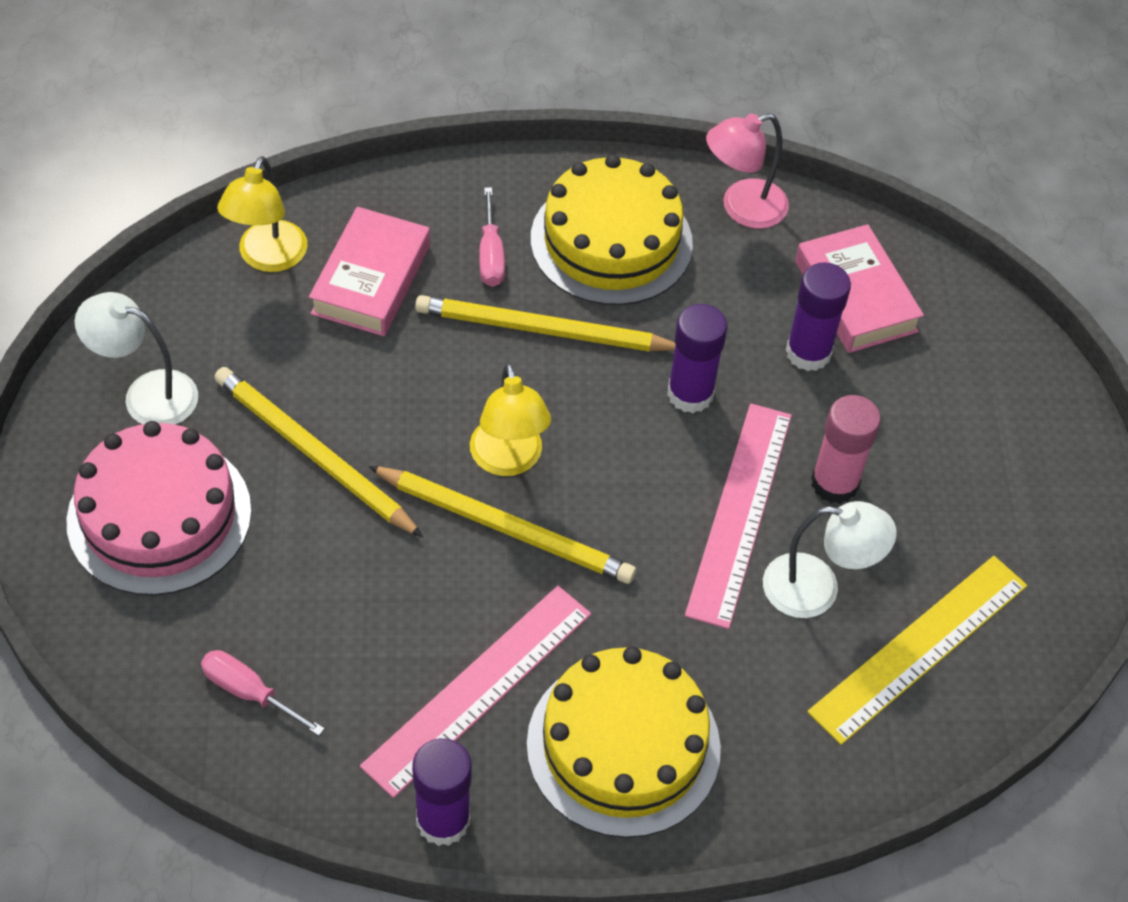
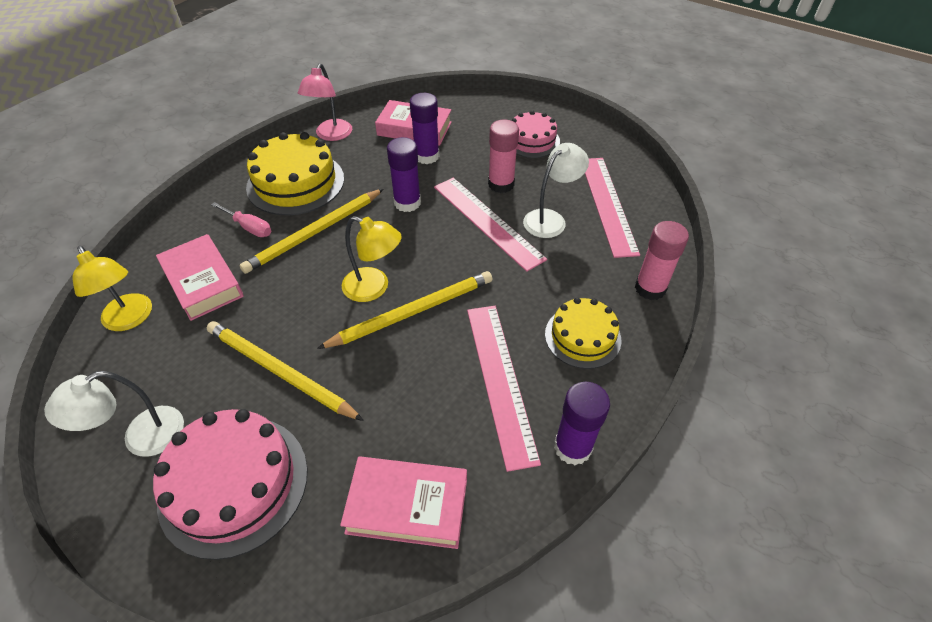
camera: 50 degrees left, 5 degrees down
pink screwdriver [201,650,325,736] -> pink book [340,456,467,549]
yellow pencil [214,367,423,537] -> yellow pencil turned 45 degrees clockwise [206,321,364,421]
yellow cake [527,646,721,838] -> yellow cake [545,298,621,369], size x0.63
yellow ruler [807,556,1027,745] -> pink ruler [585,158,640,258]
none -> pink cake [511,110,560,158]
none -> pink glue stick [635,221,689,300]

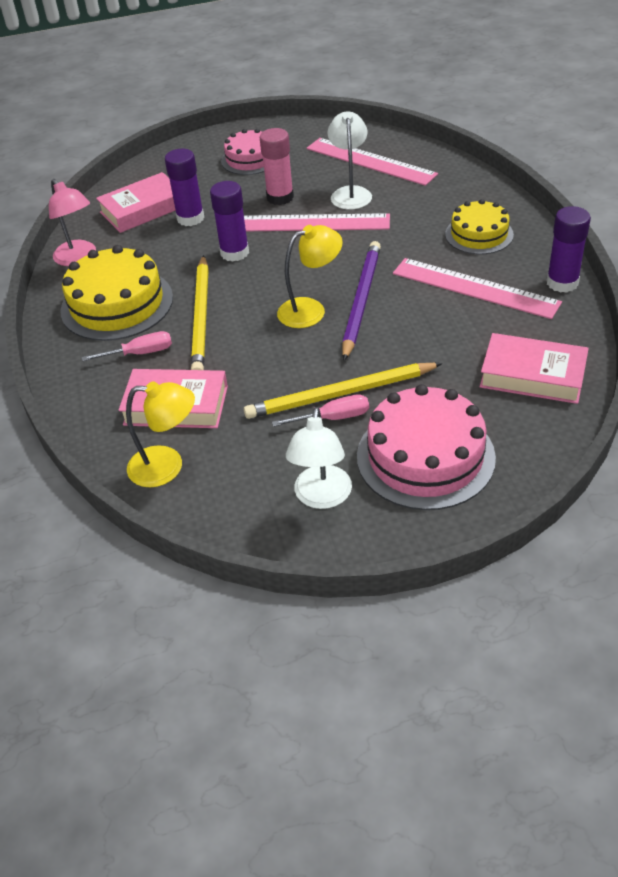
camera: 45 degrees left, 5 degrees down
yellow pencil [317,271,493,349] -> purple pencil [342,241,381,361]
pink book [340,456,467,549] -> pink book turned 60 degrees clockwise [480,333,589,404]
pink glue stick [635,221,689,300] -> none
none -> pink screwdriver [272,395,369,427]

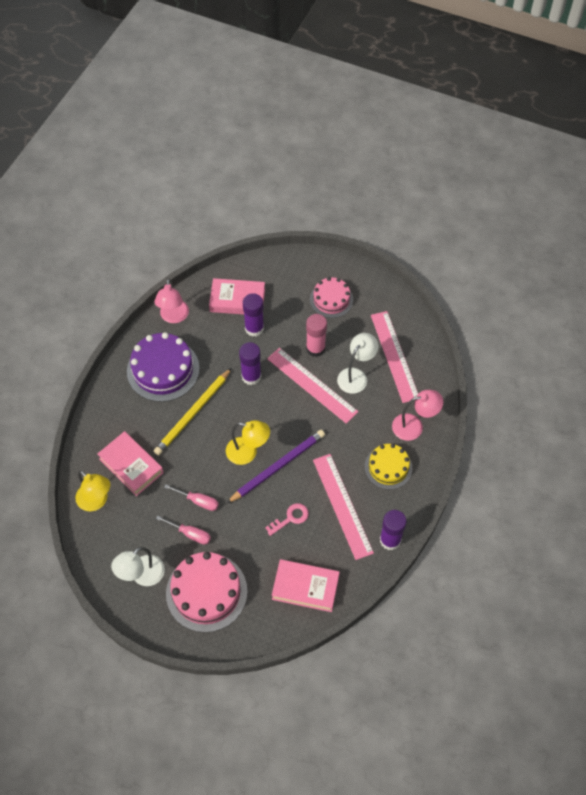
camera: 35 degrees right, 15 degrees up
yellow cake [60,245,173,341] -> purple cake [127,332,200,402]
pink screwdriver [82,331,172,361] -> pink screwdriver moved to [164,484,219,511]
yellow pencil [244,363,443,419] -> none
pink book [480,333,589,404] -> pink book turned 45 degrees counterclockwise [272,559,340,612]
none -> pink key [265,503,309,536]
none -> pink lamp [392,390,443,441]

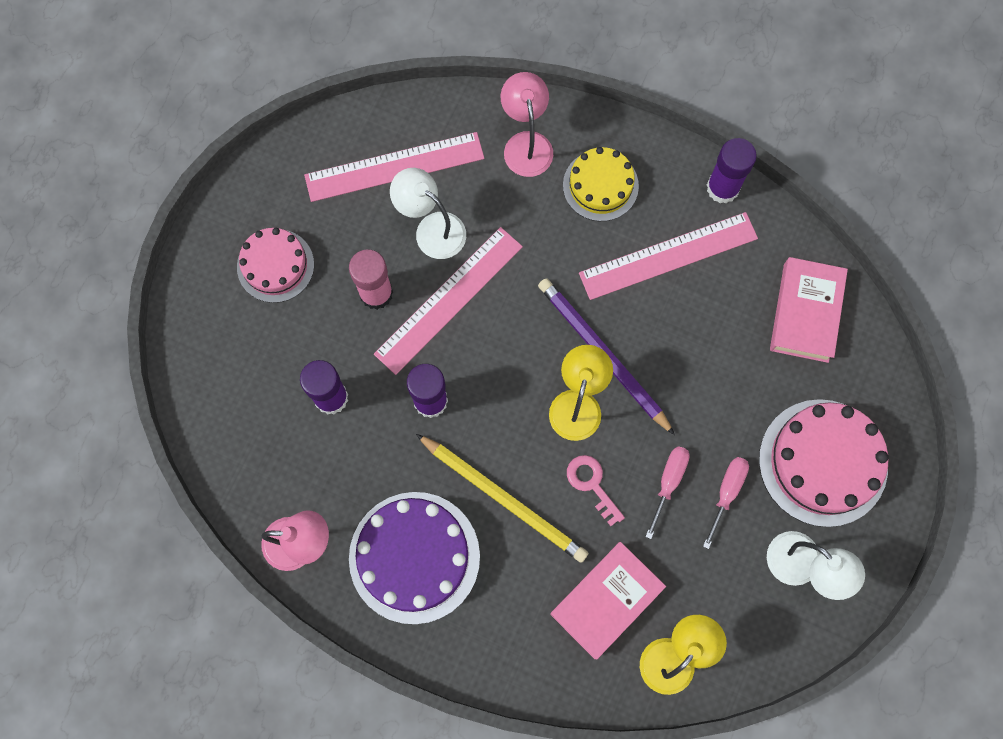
camera: 90 degrees left, 15 degrees up
pink book [209,278,265,315] -> none
pink key [265,503,309,536] -> pink key moved to [567,455,625,526]

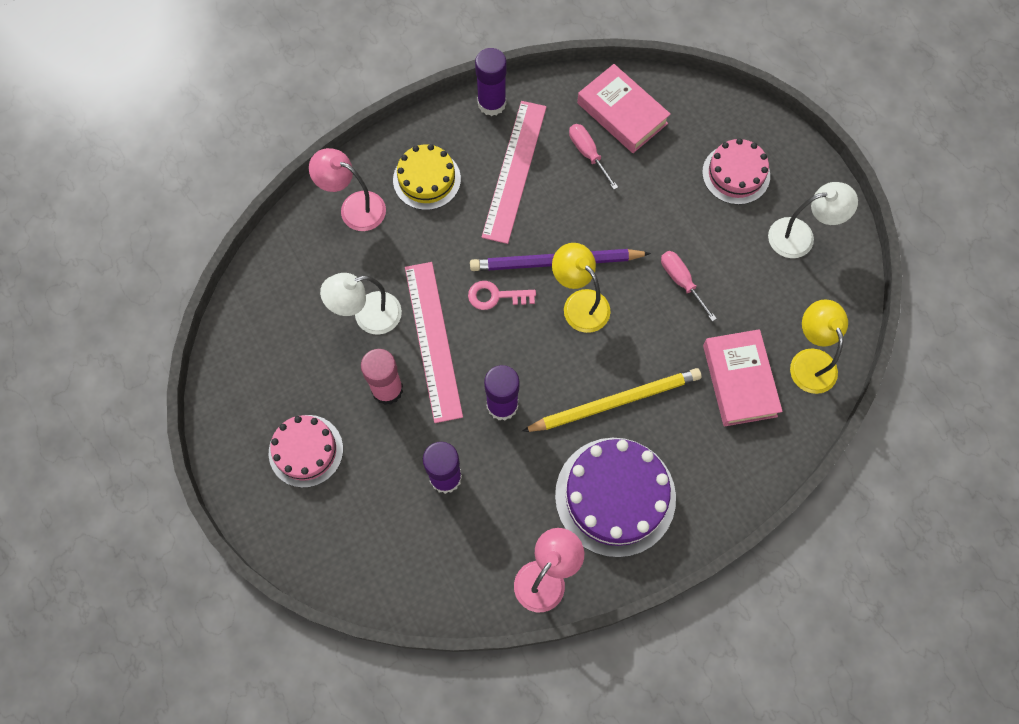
camera: 55 degrees left, 5 degrees down
pink ruler [304,132,484,202] -> none
pink key [567,455,625,526] -> pink key moved to [468,281,536,310]
pink screwdriver [703,457,749,549] -> pink screwdriver moved to [569,124,618,190]
pink cake [759,399,889,527] -> pink cake [702,138,770,205], size x0.63

